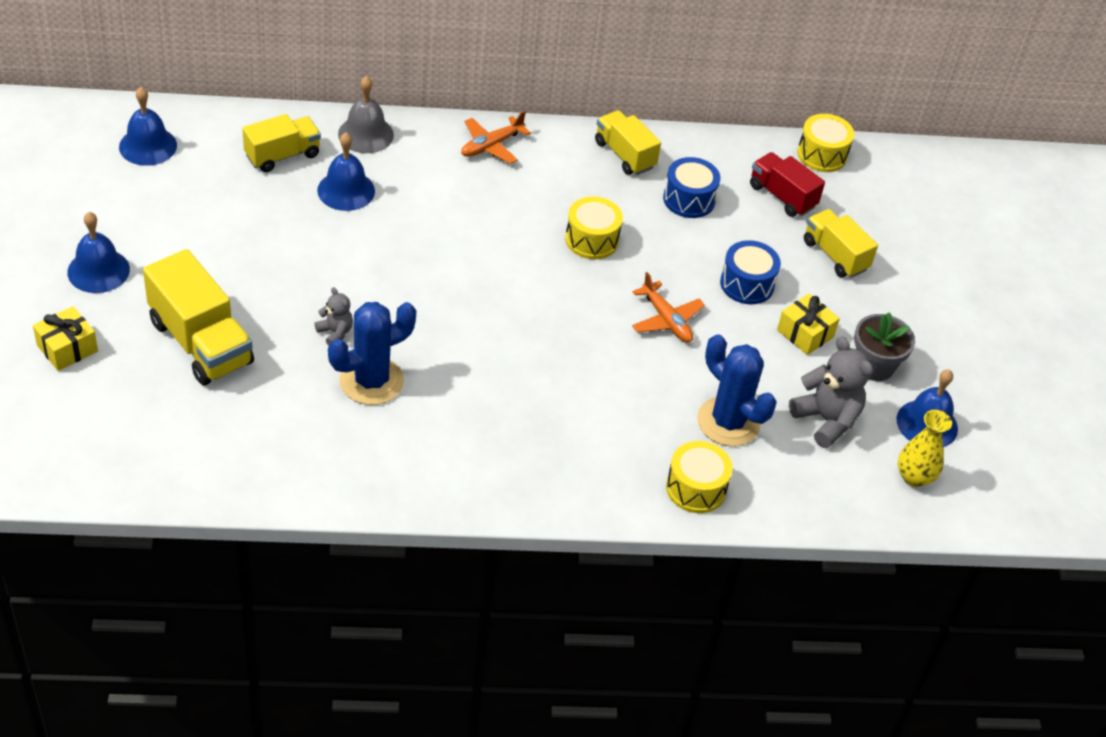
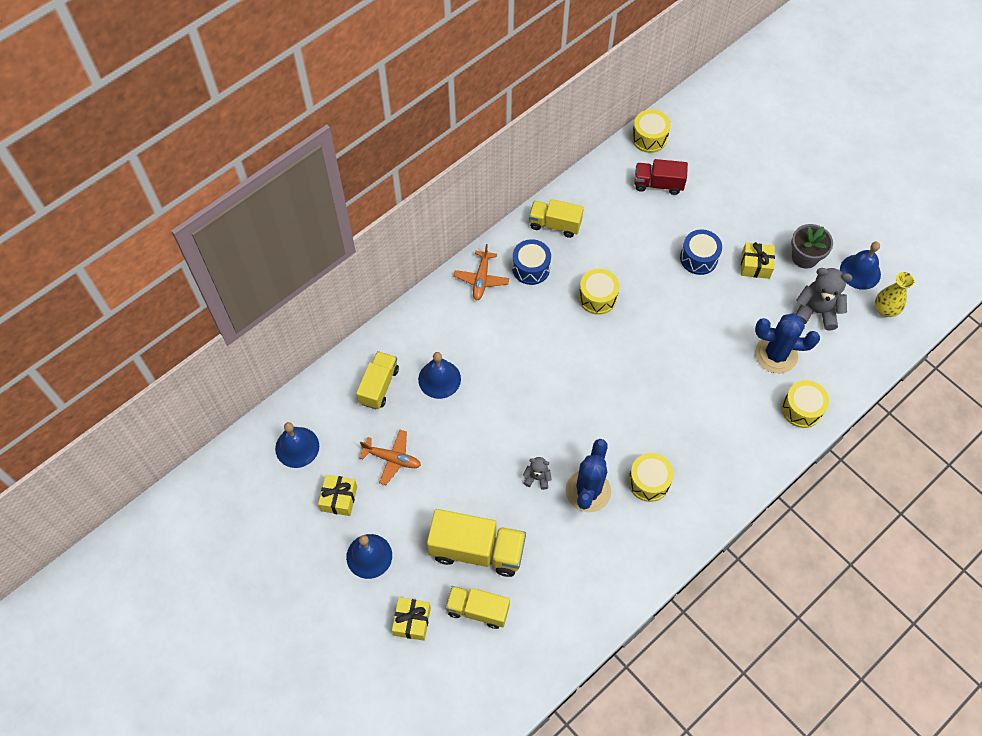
camera: 35 degrees left, 15 degrees up
grey bell [338,76,394,153] -> none
orange plane [632,272,705,343] -> orange plane moved to [359,430,421,485]
blue drum [663,157,720,218] -> blue drum moved to [512,239,551,285]
yellow truck [804,209,878,278] -> yellow truck moved to [446,586,510,629]
none -> yellow gift [318,474,357,516]
none -> yellow drum [628,453,674,502]

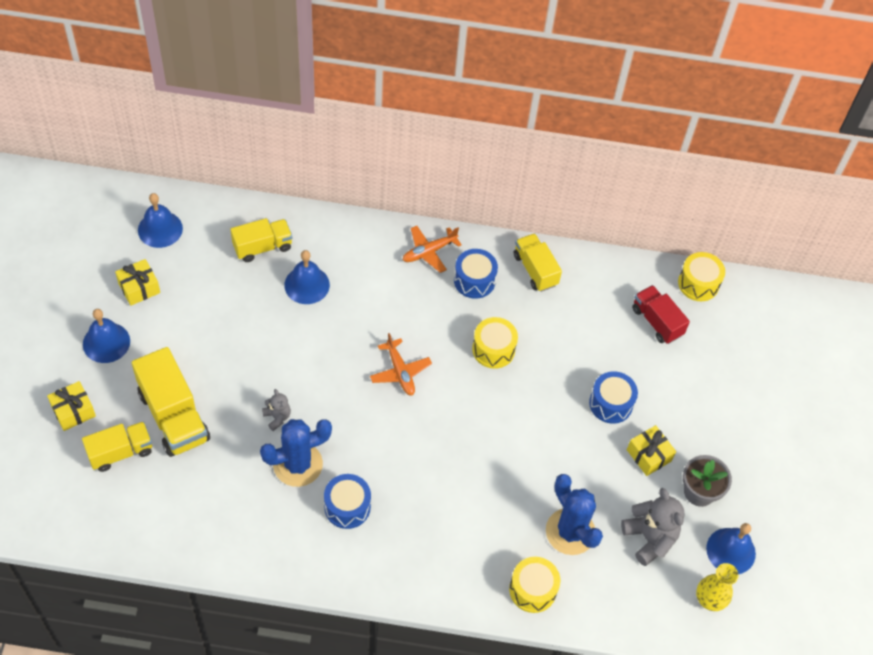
camera: 45 degrees right, 5 degrees down
orange plane [359,430,421,485] -> orange plane moved to [370,333,432,396]
yellow truck [446,586,510,629] -> yellow truck turned 90 degrees clockwise [82,421,152,472]
yellow drum [628,453,674,502] -> blue drum [324,474,371,529]

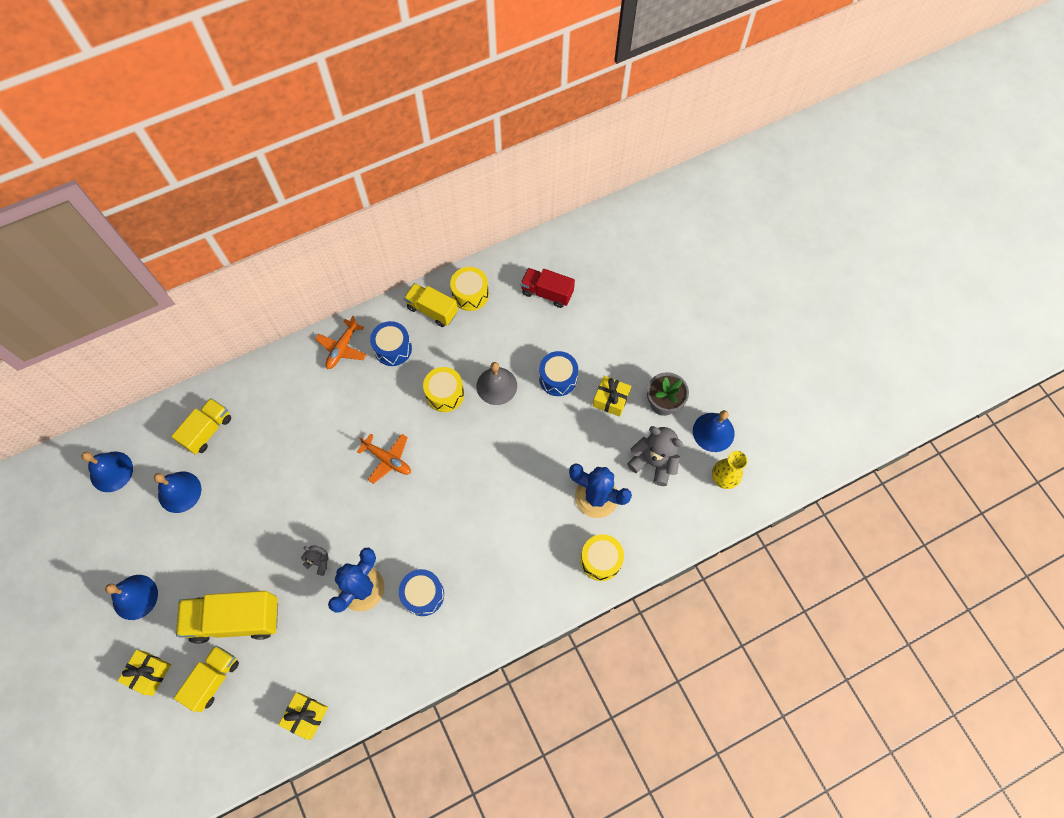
camera: 30 degrees left, 10 degrees up
yellow gift [115,259,160,306] -> yellow gift moved to [279,693,328,739]
yellow truck [132,347,210,457] -> yellow truck turned 150 degrees clockwise [176,591,278,643]
blue bell [284,250,330,304] -> blue bell moved to [154,472,202,513]
yellow drum [678,252,725,301] -> yellow drum moved to [450,267,489,311]
none -> grey bell [476,362,517,405]

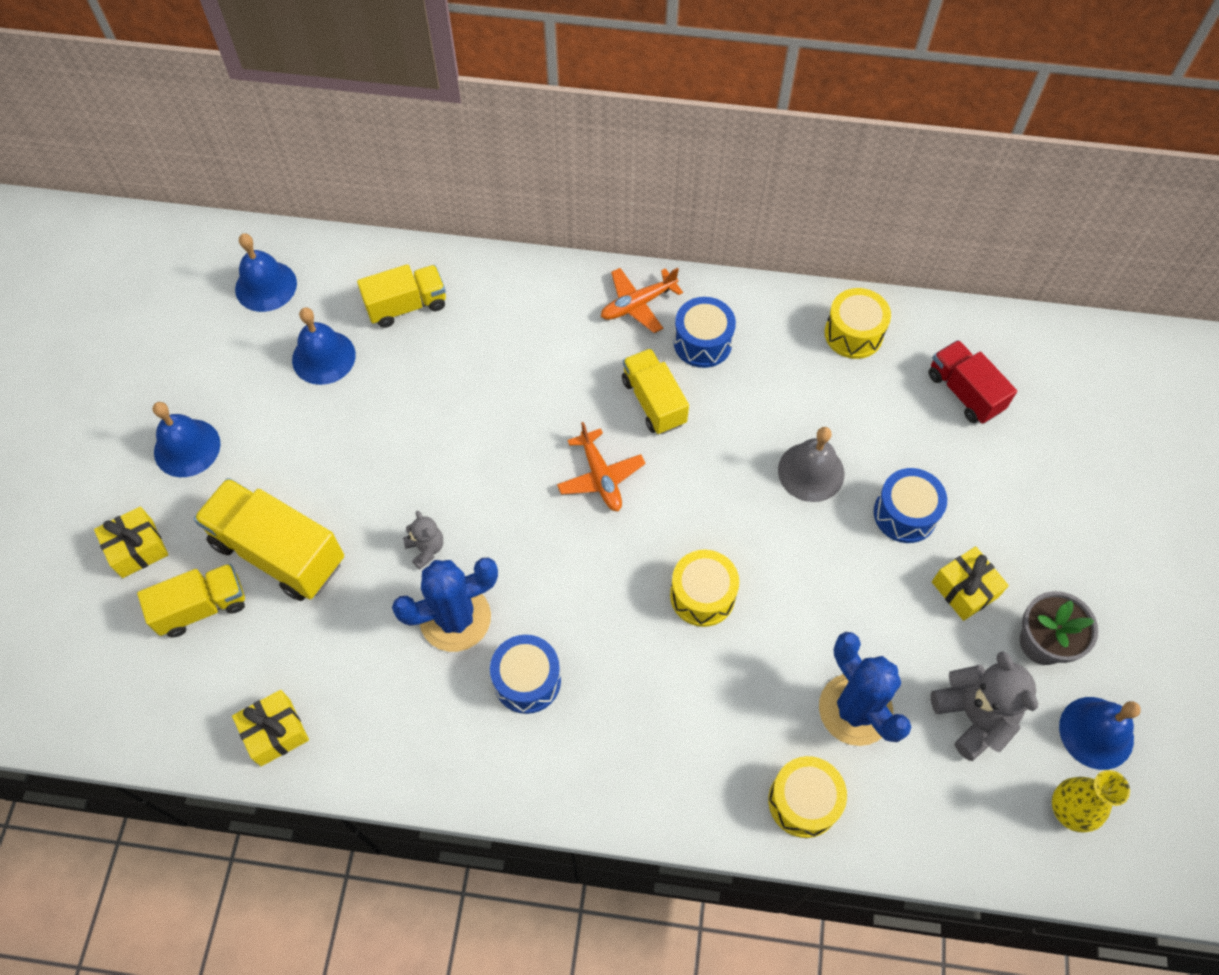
camera: 35 degrees right, 5 degrees down
yellow truck [404,283,458,327] -> yellow truck moved to [622,348,689,435]
yellow drum [423,367,464,412] -> yellow drum moved to [670,550,739,627]

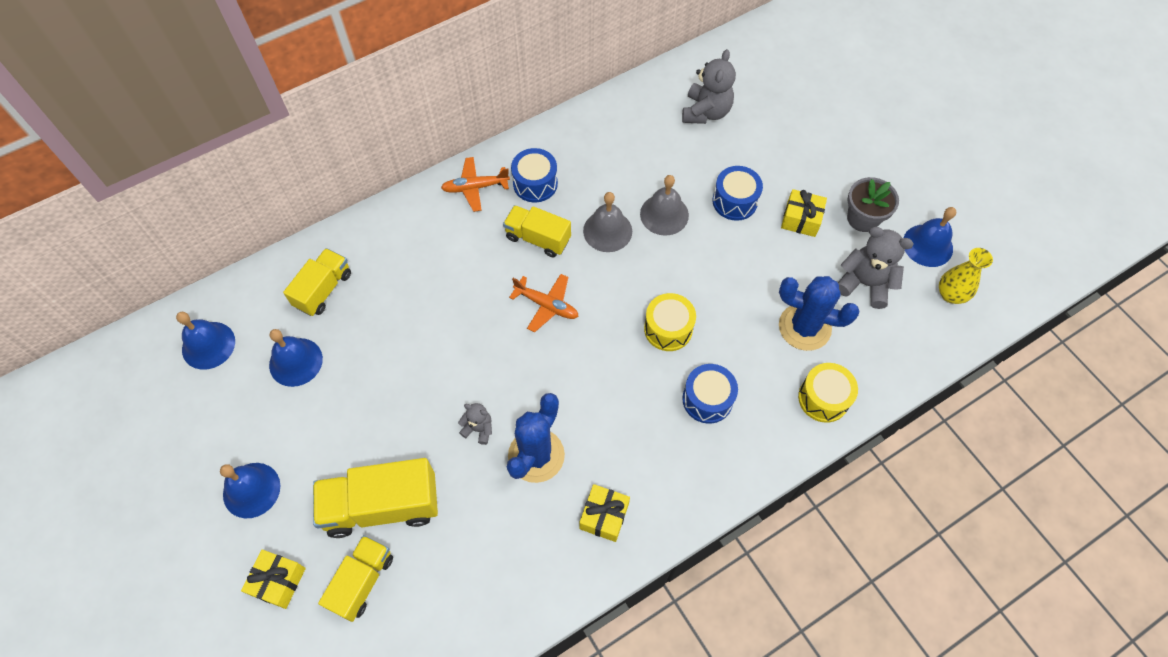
camera: 40 degrees left, 0 degrees up
yellow gift [232,690,309,766] -> yellow gift moved to [579,484,630,542]
blue drum [490,635,561,714] -> blue drum moved to [682,364,738,424]
orange plane [601,268,683,333] -> orange plane turned 60 degrees clockwise [441,157,510,212]
yellow drum [825,288,891,359] -> none
red truck [928,340,1017,424] -> grey teddy bear [682,49,736,124]
none -> grey bell [583,192,632,252]

